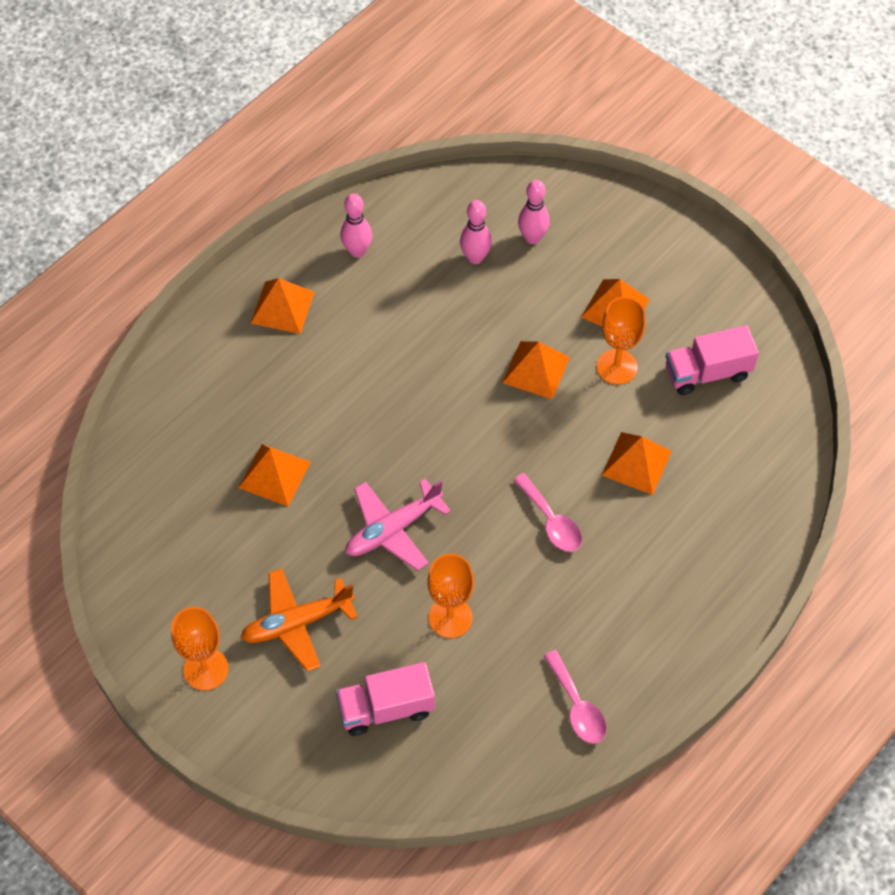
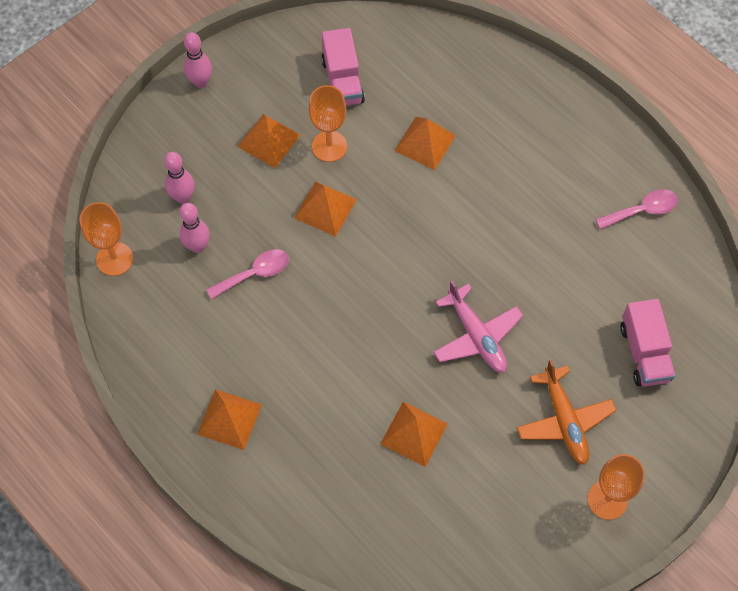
camera: 85 degrees left, 5 degrees up
pink bowling pin [340,193,372,258] -> pink bowling pin moved to [184,32,212,88]
orange goblet [427,554,474,638] -> orange goblet moved to [79,202,133,276]
pink spoon [513,473,582,552] -> pink spoon moved to [206,249,289,299]

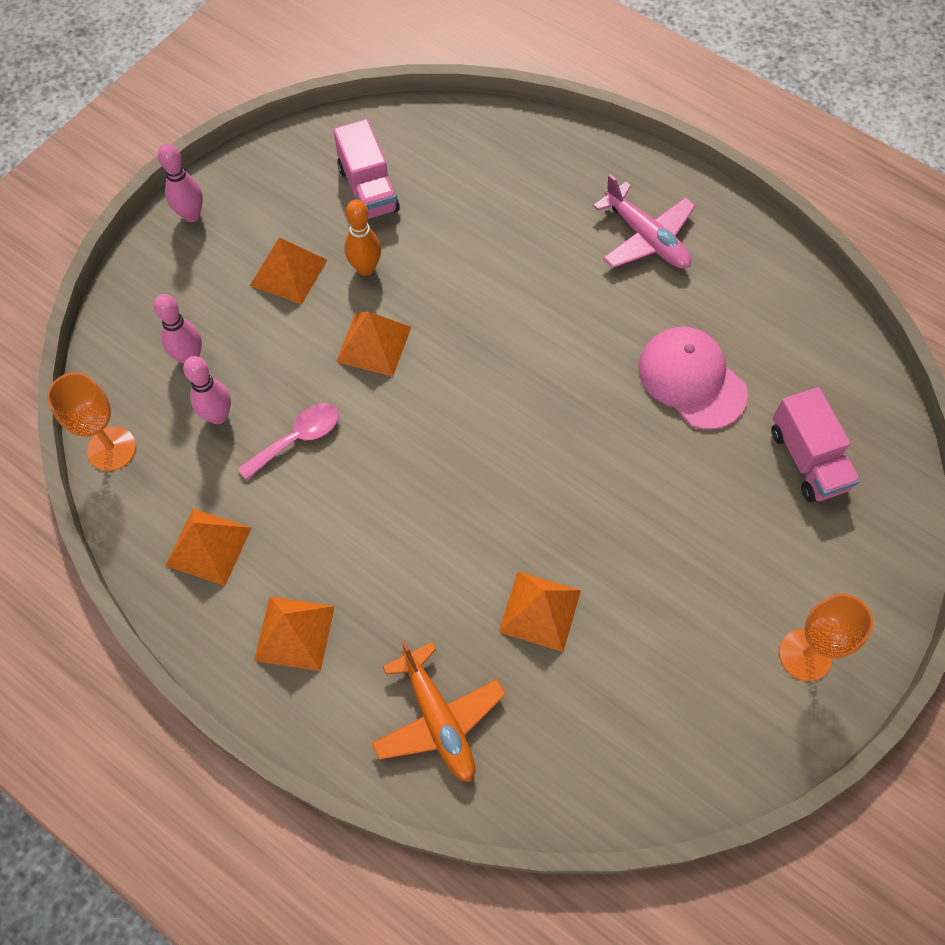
camera: 10 degrees left, 0 degrees up
orange goblet [309,85,347,162] -> orange bowling pin [344,199,381,276]
orange pyramid [394,117,456,170] -> orange pyramid moved to [165,508,251,586]
pink plane [433,281,523,373] -> pink plane moved to [593,174,695,269]
orange plane [517,360,616,465] -> orange plane moved to [372,641,506,782]
pink spoon [595,189,678,229] -> none
none -> pink cap [638,327,748,429]

